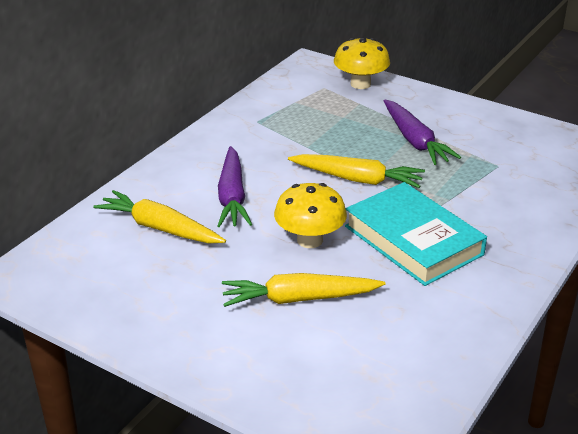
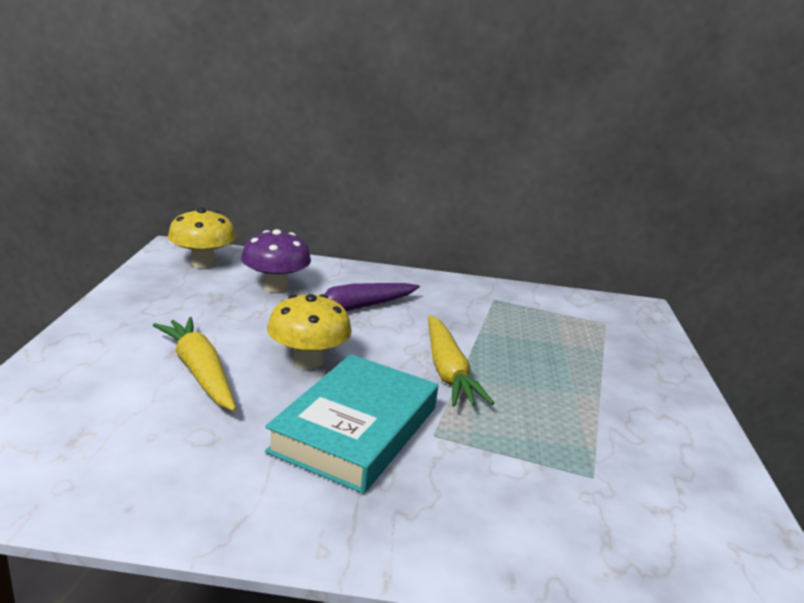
camera: 60 degrees right, 10 degrees down
yellow carrot [93,190,226,243] -> purple mushroom [241,229,311,292]
yellow mushroom [334,38,390,89] -> yellow mushroom moved to [168,208,236,268]
purple carrot [384,100,461,165] -> none

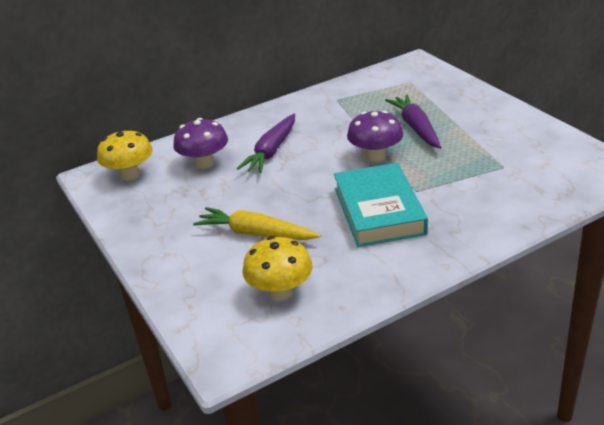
camera: 30 degrees left, 10 degrees up
yellow mushroom [267,294,352,369] -> yellow mushroom moved to [242,236,312,300]
yellow carrot [428,315,494,407] -> purple mushroom [347,111,403,162]
none -> purple carrot [385,94,442,149]

